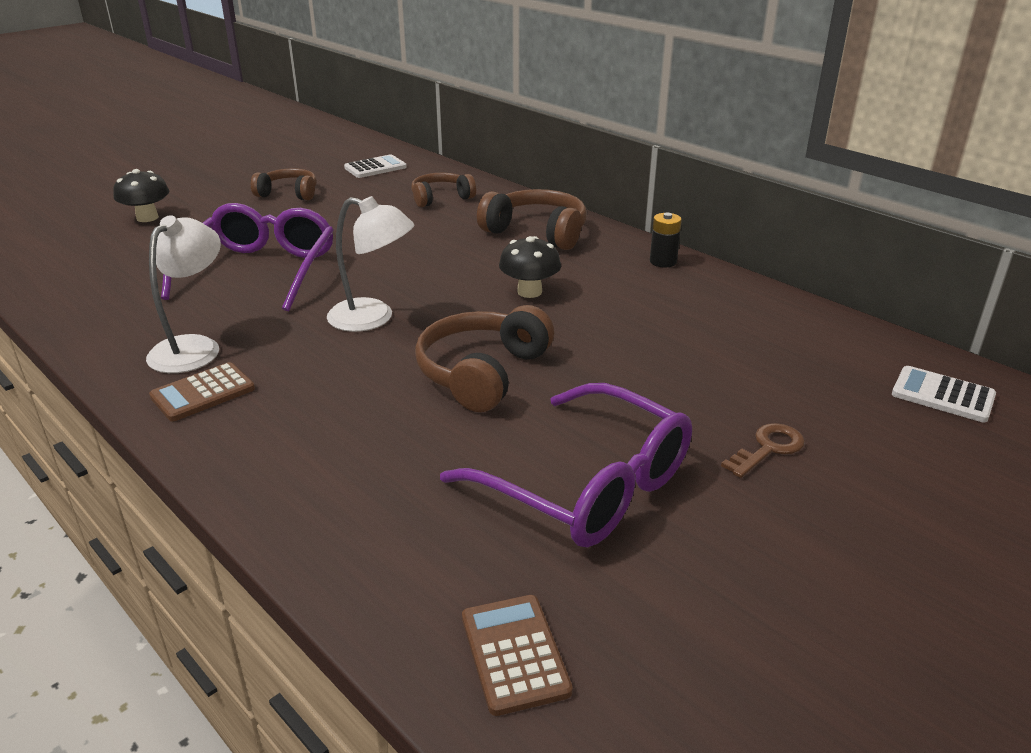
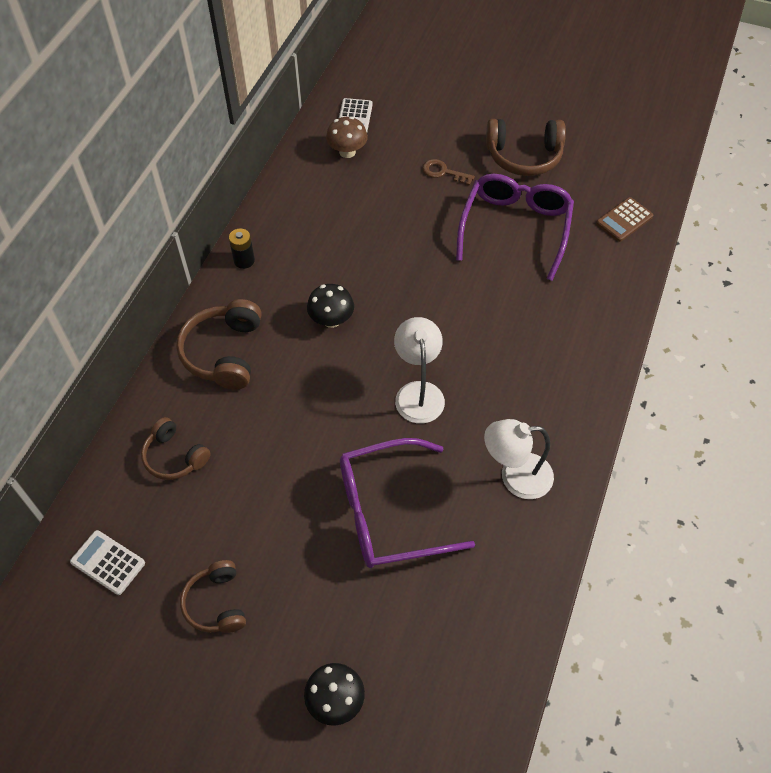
camera: 115 degrees left, 25 degrees up
brown calculator [149,362,255,421] -> none
brown headphones [415,305,554,412] -> brown headphones moved to [486,119,566,176]
none -> brown mushroom [326,116,368,158]

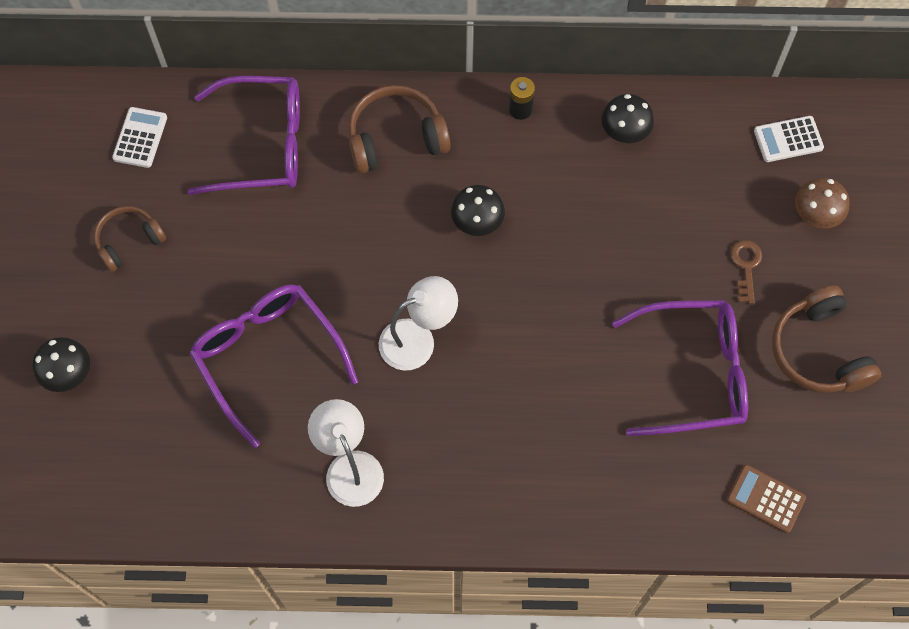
camera: 70 degrees right, 10 degrees up
brown headphones [141,417,211,480] -> purple glasses [188,76,300,195]
brown mushroom [326,116,368,158] -> brown mushroom moved to [795,177,849,229]
none -> black mushroom [601,94,654,143]

